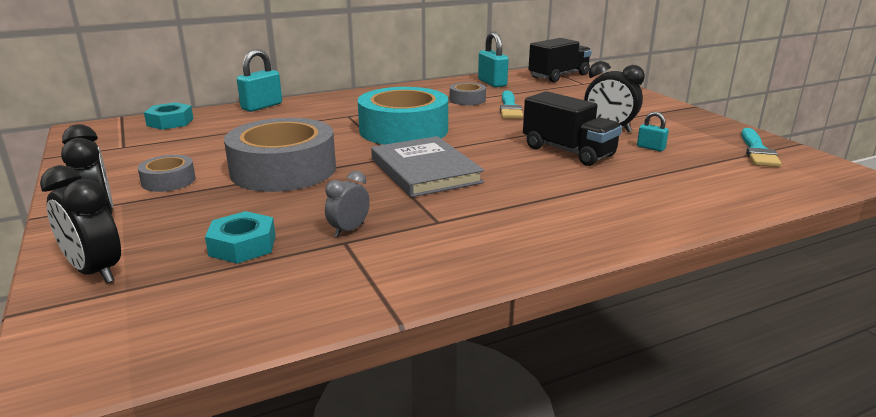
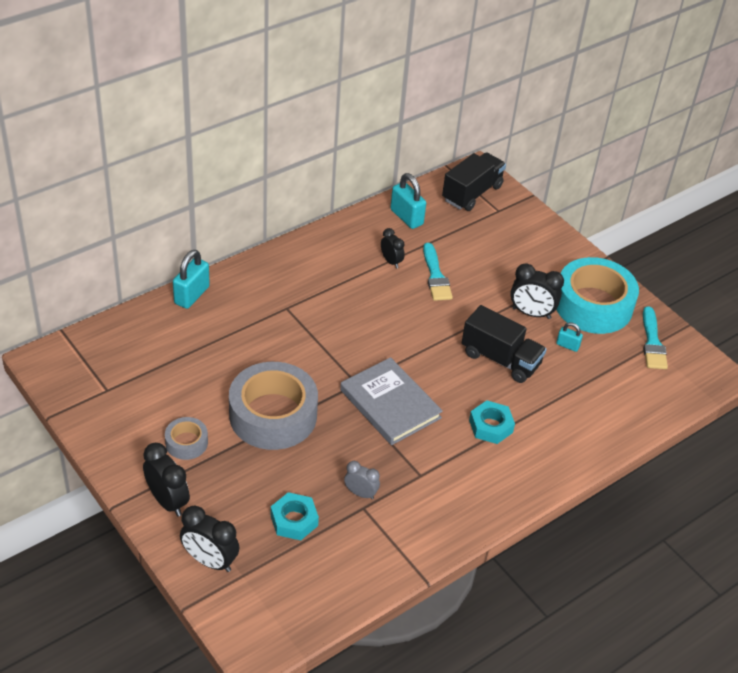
camera: 15 degrees left, 20 degrees up
turquoise nut [144,102,194,130] -> turquoise nut moved to [469,400,515,444]
grey clock [325,171,370,237] -> grey clock turned 90 degrees clockwise [344,461,380,499]
turquoise tape [358,87,448,145] -> turquoise tape moved to [556,257,639,334]
grey tape [450,82,486,105] -> black clock [381,228,405,268]

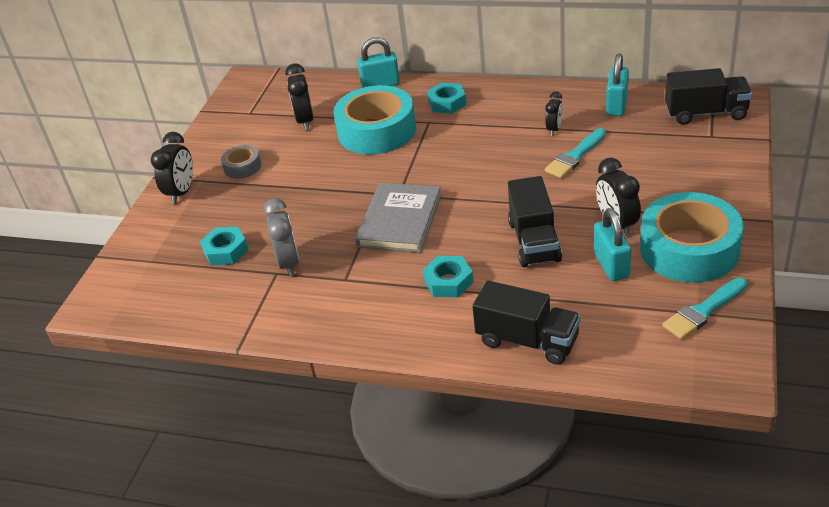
camera: 60 degrees right, 5 degrees down
black clock [180,506,239,572] -> black clock moved to [285,63,314,130]
grey tape [229,362,318,450] -> none
grey clock [344,461,380,499] -> grey clock [263,198,299,277], size x1.61
turquoise padlock [556,322,583,352] -> turquoise padlock [594,208,631,281], size x1.82
none -> turquoise tape [333,85,416,155]
none -> turquoise nut [427,82,467,114]
none -> black truck [472,280,581,365]

